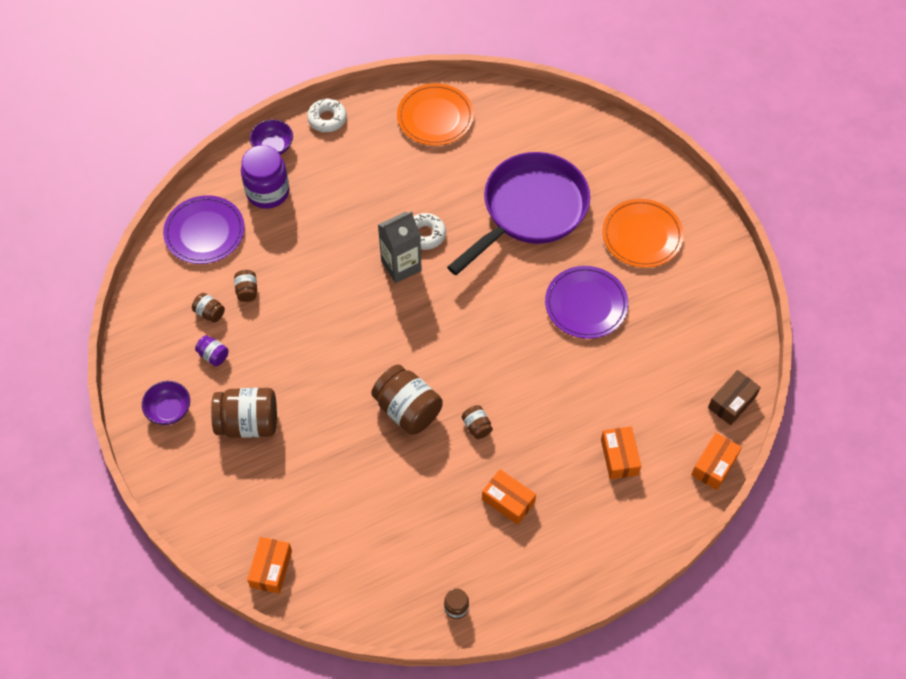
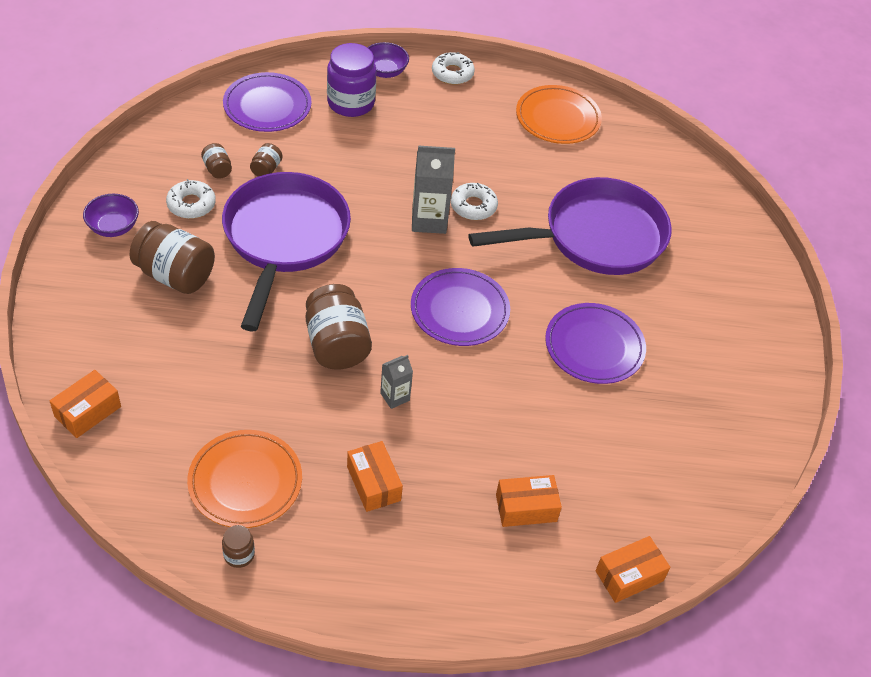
camera: 25 degrees right, 10 degrees down
purple jar [195,335,229,366] -> white donut [166,179,216,219]
brown jar [462,405,493,439] -> grey carton [380,355,413,409]
orange box [601,426,641,480] -> orange box turned 60 degrees clockwise [496,475,562,527]
orange plate [602,199,684,268] -> orange plate moved to [187,430,302,528]
brown box [708,370,761,425] -> none
none -> purple pan [222,172,351,331]
none -> purple plate [411,268,510,346]

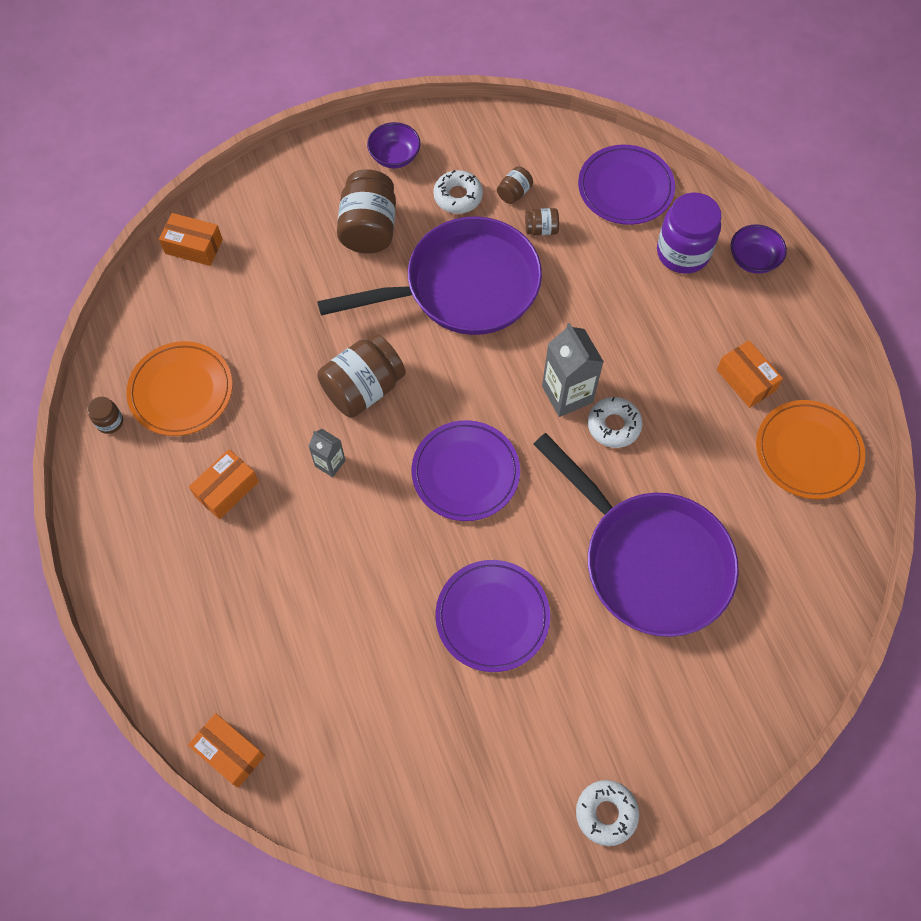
camera: 70 degrees right, 15 degrees up
white donut [432,52,475,85] -> white donut moved to [576,780,639,846]
orange box [496,475,562,527] -> orange box moved to [717,340,783,408]

